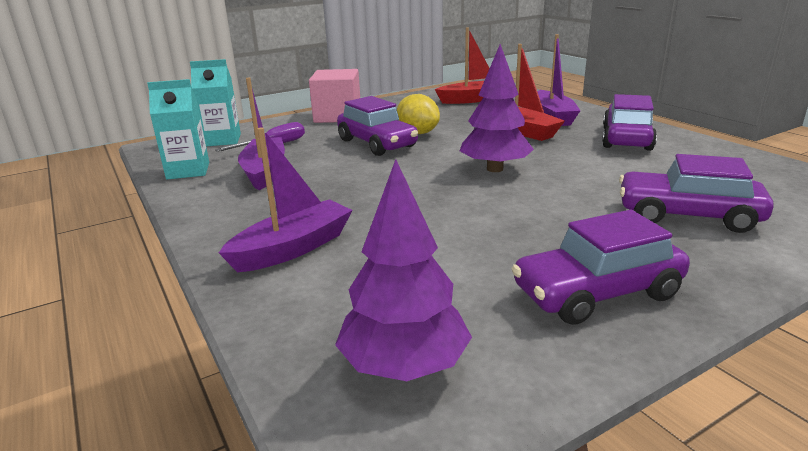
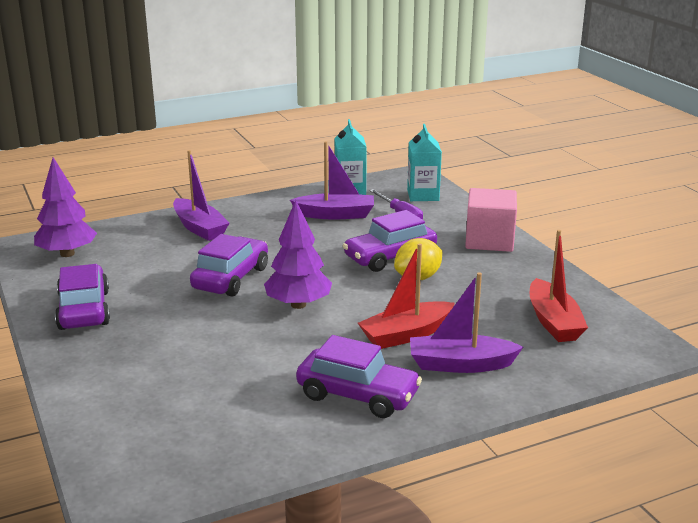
camera: 95 degrees right, 0 degrees up
purple car [619,154,774,233] -> purple car moved to [190,234,268,297]

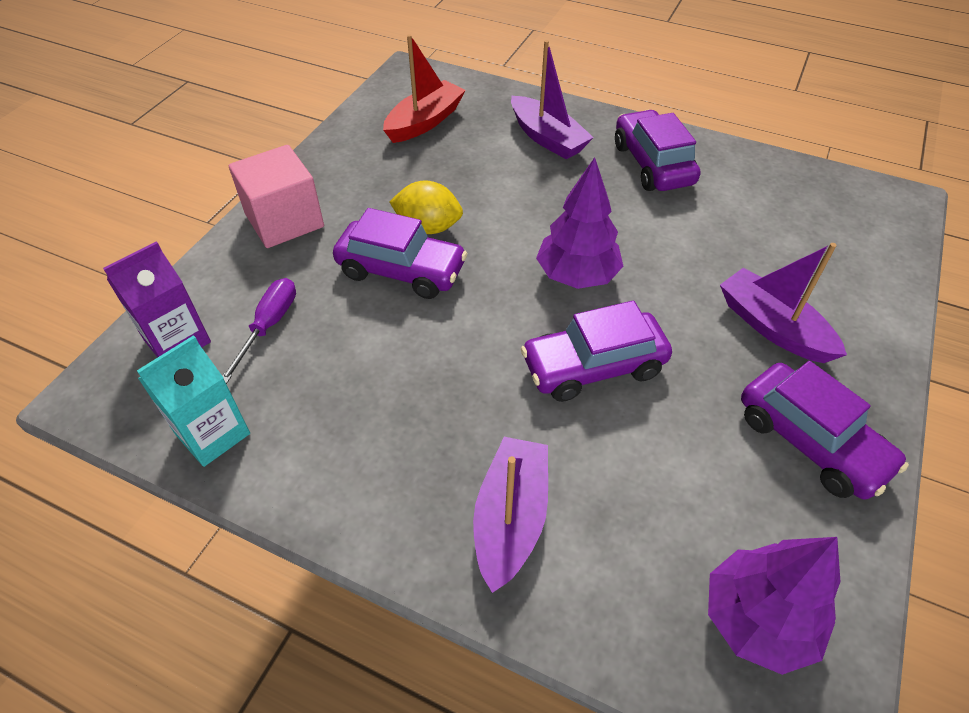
camera: 130 degrees left, 25 degrees up
purple car [55,264,110,330] -> purple car turned 75 degrees counterclockwise [741,361,909,500]
purple boat [290,141,374,220] -> purple boat moved to [720,243,847,363]
red boat [358,243,455,349] -> none
turquoise carton [407,124,442,201] -> purple carton [103,242,211,358]

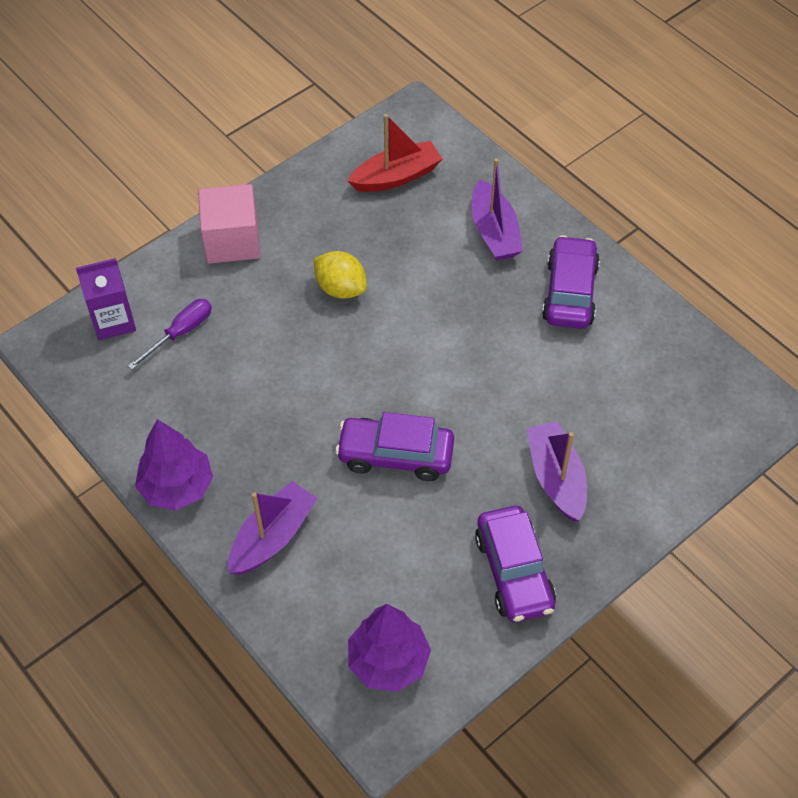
camera: 25 degrees right, 5 degrees up
turquoise carton [137,335,250,467] -> none
purple car [333,208,468,299] -> none
purple tree [536,157,623,289] -> purple tree moved to [135,419,213,510]

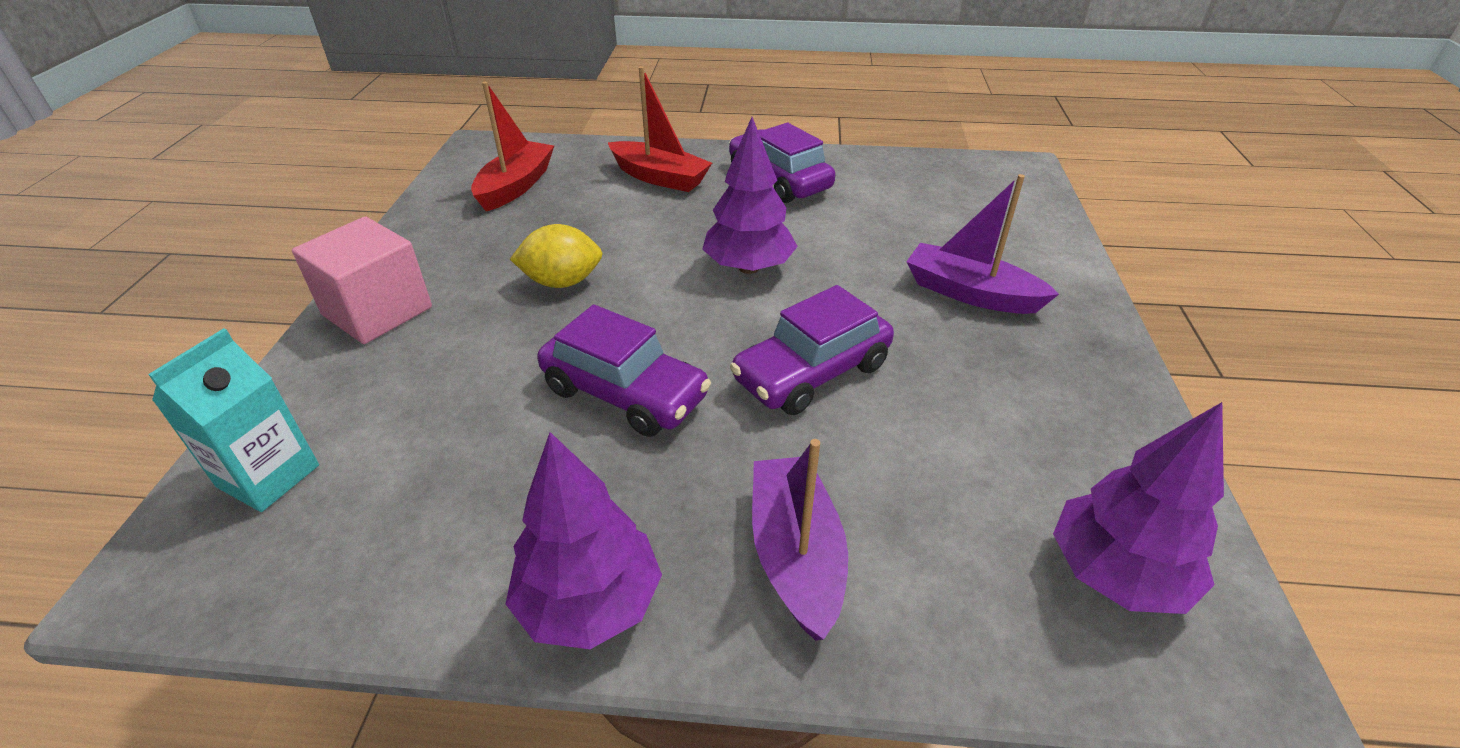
camera: 45 degrees left, 15 degrees down
purple carton [76,258,136,340] -> turquoise carton [148,328,319,512]
purple screwdriver [128,299,212,370] -> none
purple boat [472,159,523,261] -> red boat [608,66,712,192]
purple car [475,506,556,622] -> purple car moved to [537,304,711,437]
none -> purple tree [702,117,798,274]

